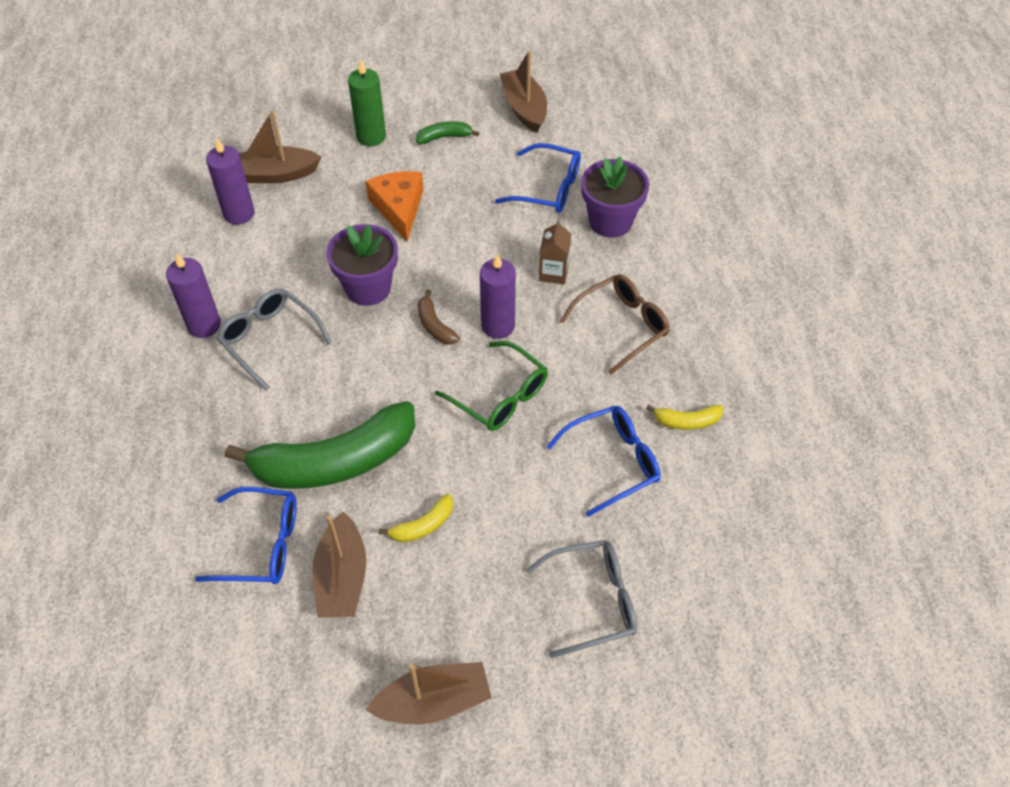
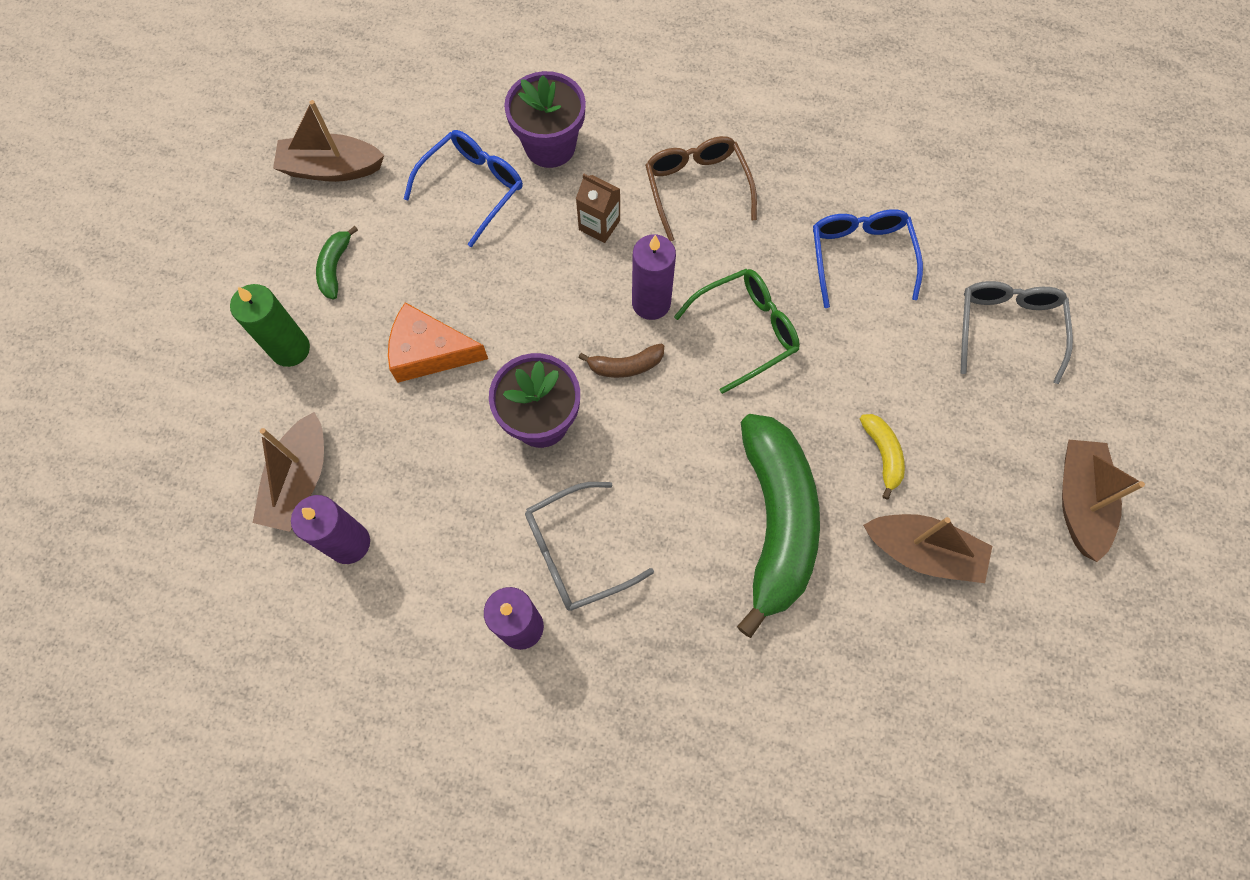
camera: 70 degrees left, 15 degrees up
blue glasses [195,487,297,584] -> none
yellow banana [646,405,723,430] -> none

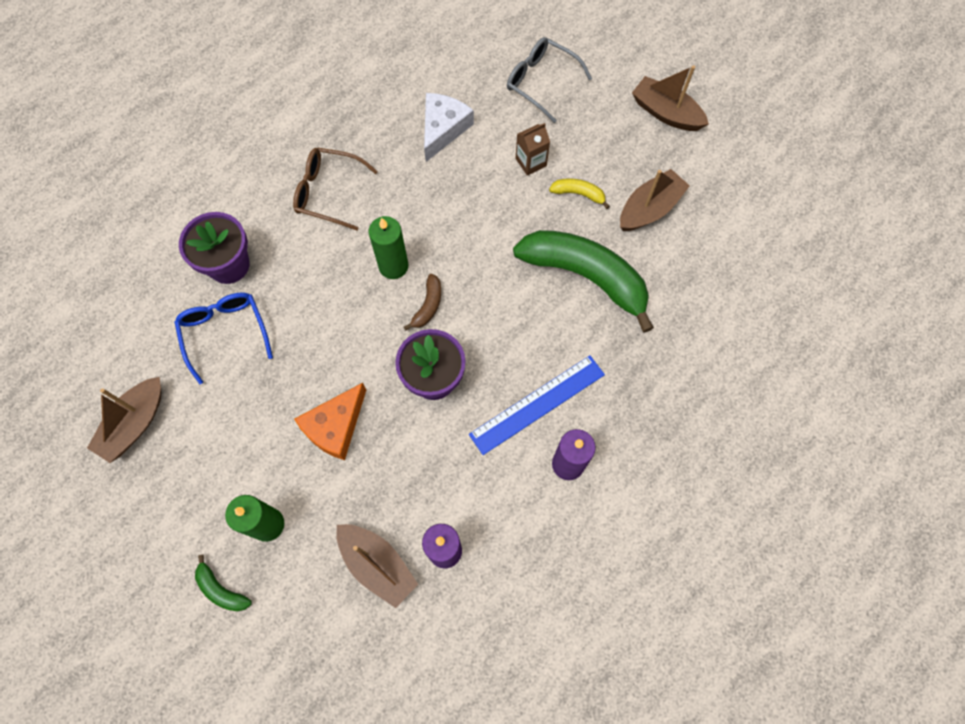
camera: 60 degrees left, 0 degrees up
green banana [316,226,358,299] -> green banana moved to [195,555,252,611]
grey glasses [525,482,654,611] -> blue ruler [469,355,605,455]
brown carton [576,174,620,243] -> brown carton moved to [515,123,550,176]
purple candle [632,234,676,320] -> green candle [369,216,408,279]
green glasses [674,269,800,394] -> none
blue glasses [813,209,923,308] -> white cheese [424,93,474,162]

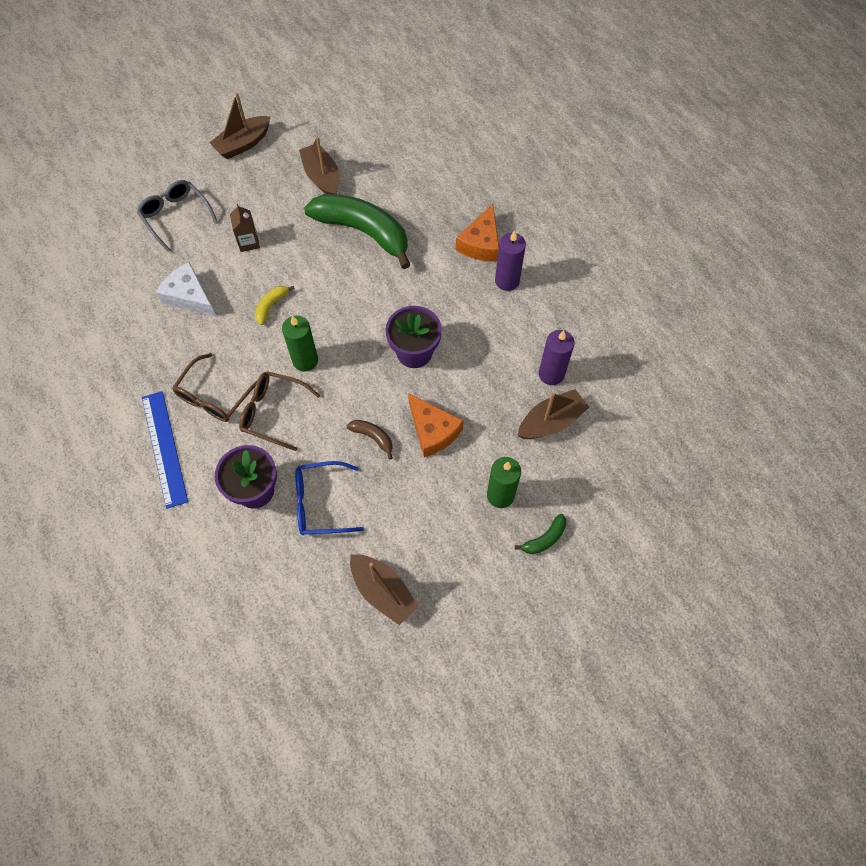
camera: 75 degrees left, 5 degrees down
brown banana [404,274,441,331] -> brown banana moved to [347,420,393,459]
blue ruler [469,355,605,455] -> blue ruler moved to [142,391,188,509]
grey glasses [507,37,592,123] -> grey glasses turned 90 degrees clockwise [137,180,218,252]
green banana [513,230,654,333] -> green banana turned 75 degrees clockwise [304,194,410,269]
yellow banana [549,178,610,209] -> yellow banana moved to [255,286,295,325]
none -> brown glasses [239,371,320,451]
none -> orange cheese [456,204,499,261]

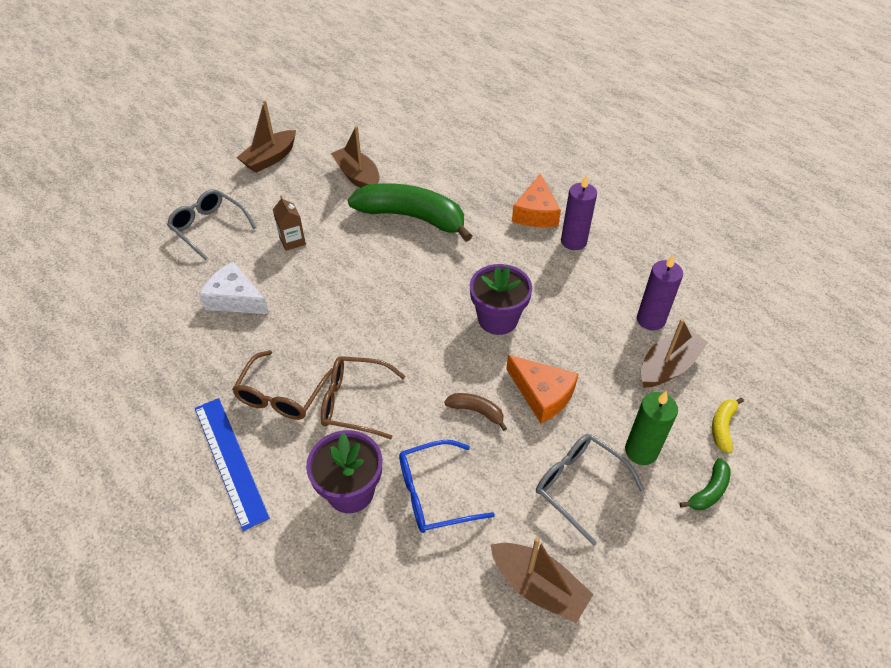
camera: 10 degrees left, 15 degrees down
yellow banana [255,286,295,325] -> yellow banana moved to [712,398,744,454]
green candle [282,316,318,371] -> none
none -> grey glasses [536,434,644,546]

